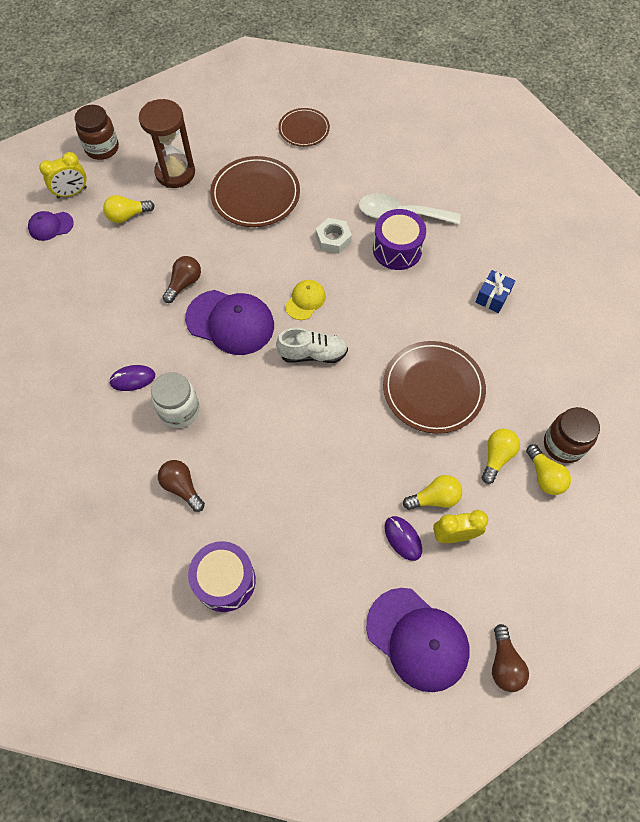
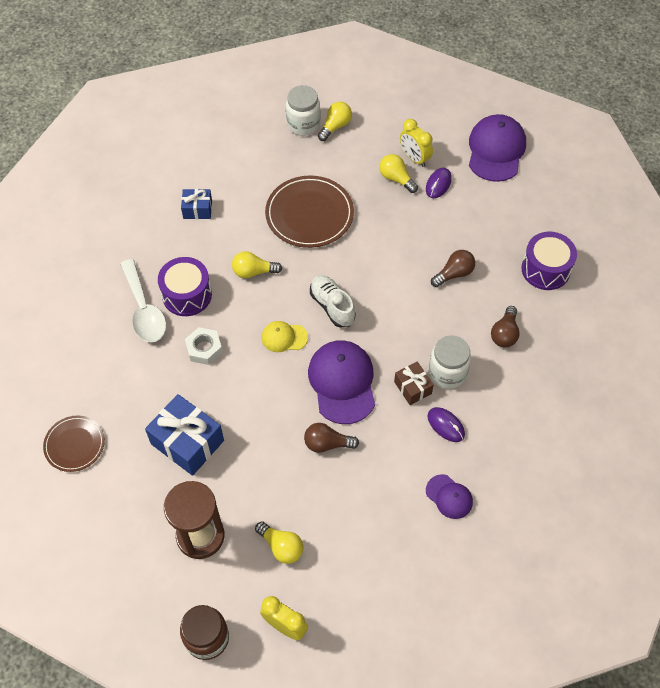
camera: 120 degrees left, 5 degrees down
purple cap [28,211,74,241] -> purple cap moved to [426,474,473,519]
brown plate [210,156,300,227] -> blue gift [145,394,224,476]
yellow light bulb [482,429,520,484] -> yellow light bulb moved to [232,251,282,278]
brown light bulb [492,624,529,692] -> brown light bulb moved to [431,250,475,287]
brown jar [544,407,600,463] -> white jar [286,85,320,136]
none -> brown gift [394,362,434,405]

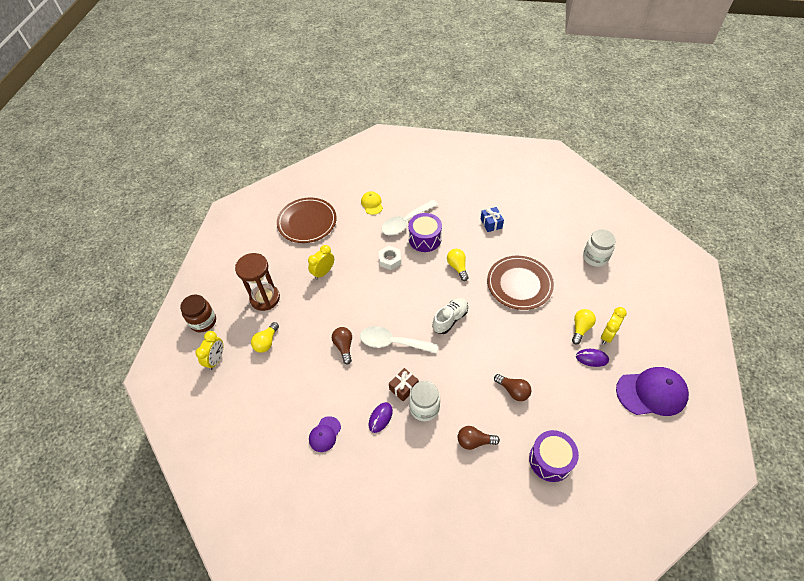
camera: 75 degrees right, 5 degrees down
brown plate [43,415,105,472] -> brown plate [277,198,337,243], size x1.66
blue gift [145,394,224,476] -> yellow clock [308,245,334,280]
yellow cap [262,321,308,352] -> yellow cap moved to [361,191,383,215]
purple cap [308,340,375,424] -> white spoon [360,326,438,354]
yellow light bulb [318,102,352,141] -> none

